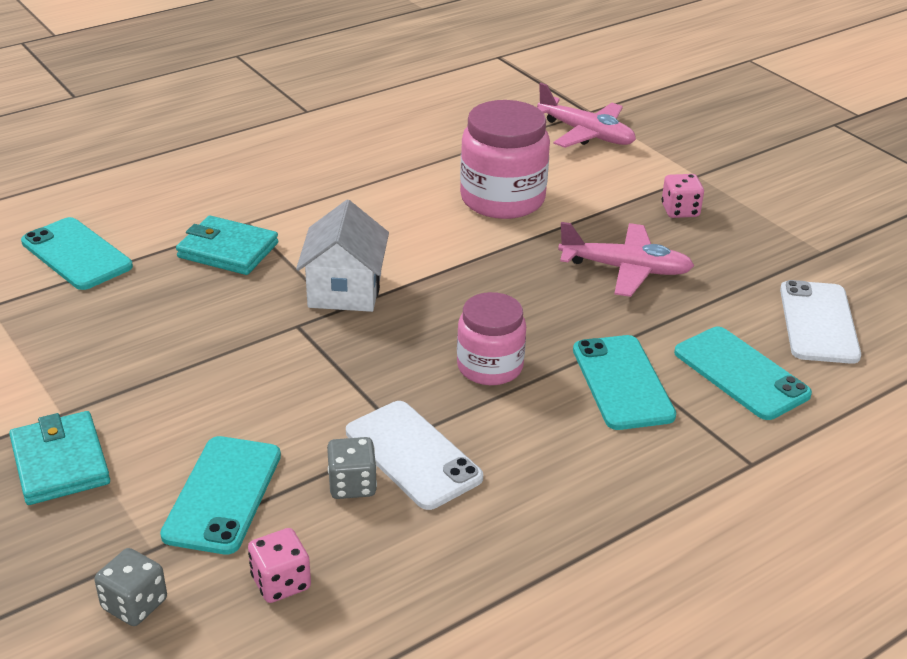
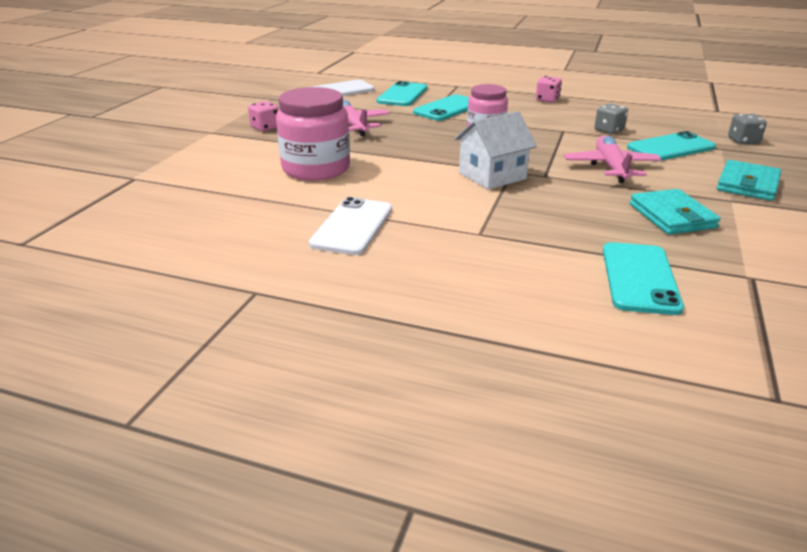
camera: 125 degrees left, 5 degrees down
turquoise wallet [176,216,278,275] -> turquoise wallet moved to [630,189,721,234]
pink dice [248,528,311,603] -> pink dice moved to [536,76,562,103]
white phone [346,401,483,510] -> white phone moved to [309,197,392,255]
pink plane [537,83,636,148] -> pink plane moved to [564,135,662,183]

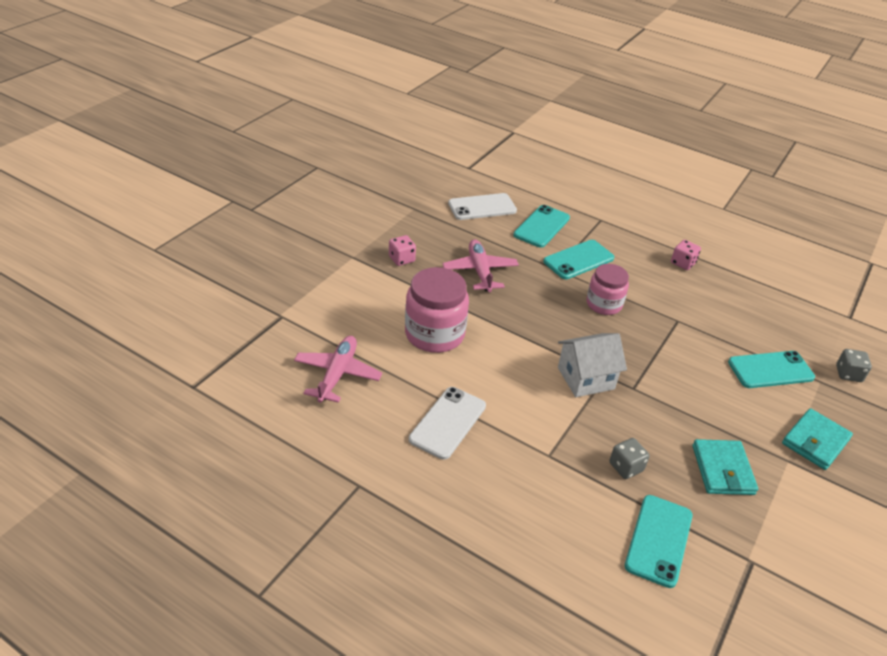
camera: 10 degrees right, 10 degrees up
pink plane [564,135,662,183] -> pink plane moved to [294,336,382,403]
grey dice [594,103,628,134] -> grey dice moved to [609,438,650,479]

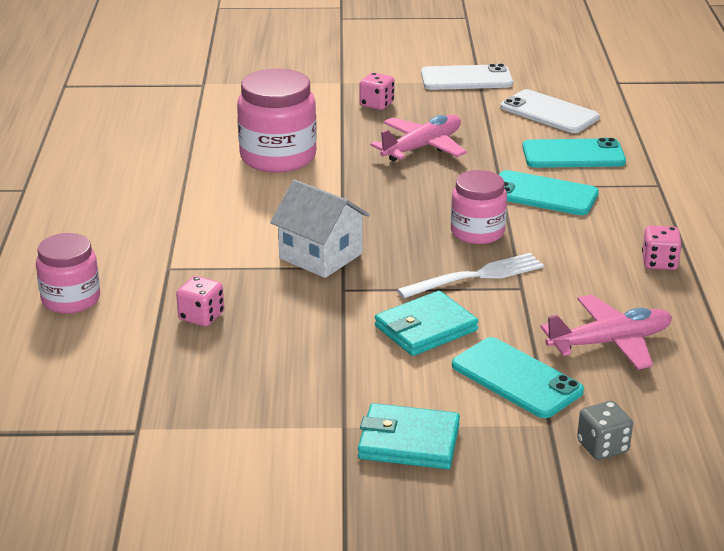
camera: 60 degrees right, 10 degrees down
pink plane [294,336,382,403] -> pink plane moved to [541,294,672,370]
white phone [409,387,486,460] -> white phone moved to [421,64,513,90]
grey dice [609,438,650,479] -> pink dice [176,276,224,327]
turquoise phone [625,495,692,588] -> none
turquoise wallet [693,439,758,495] -> turquoise wallet moved to [375,291,478,356]
none -> pink jar [36,233,100,314]
none -> white fork [397,253,544,298]

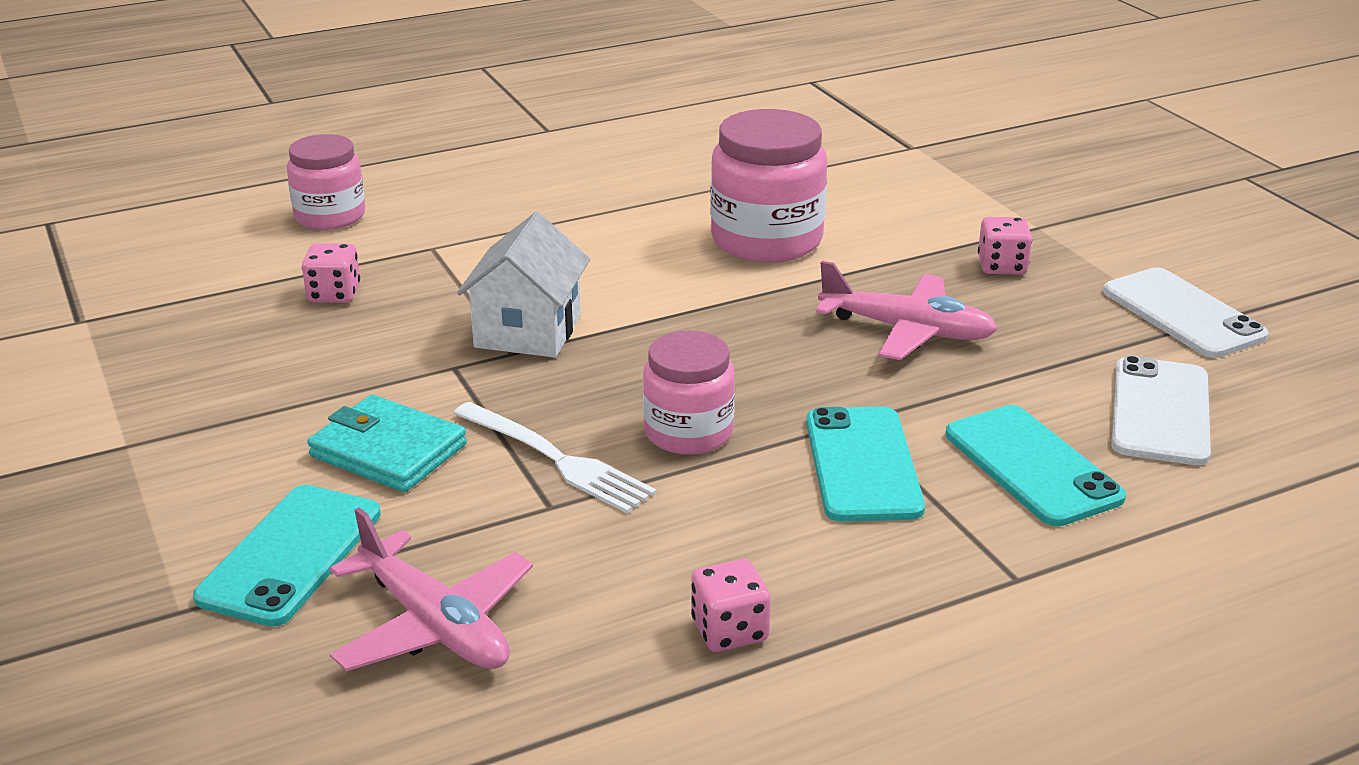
camera: 65 degrees right, 0 degrees up
turquoise wallet [358,403,460,469] -> none
grey dice [577,401,633,460] -> none

